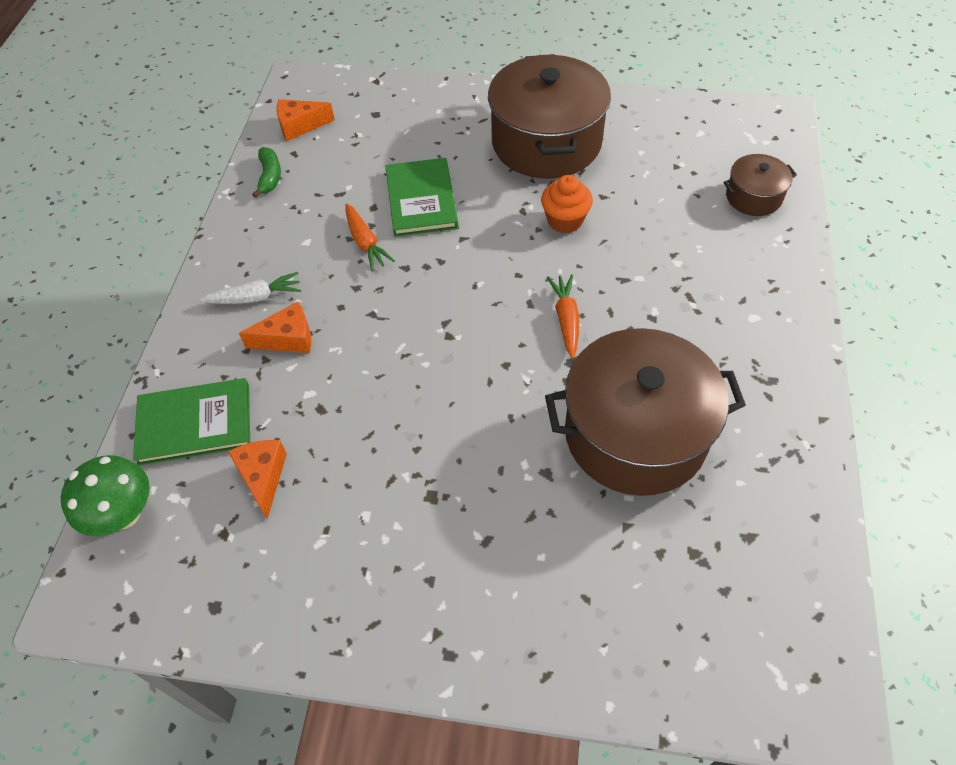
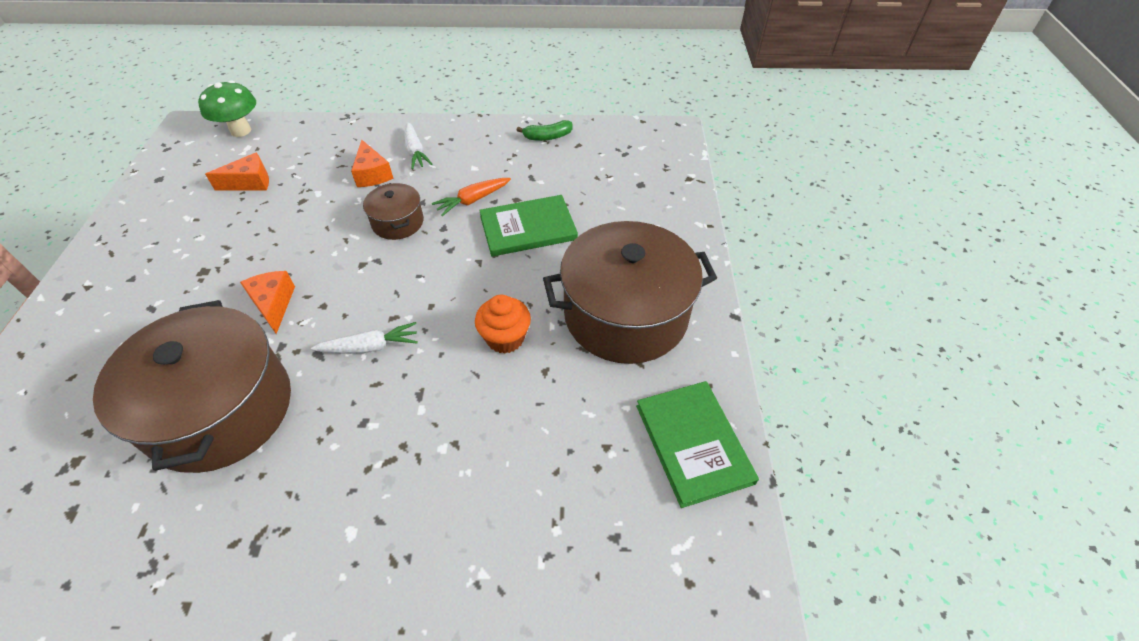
camera: 80 degrees right, 5 degrees down
green book [133,378,250,465] -> green book moved to [636,381,759,508]
orange cheese [276,99,335,141] -> orange cheese moved to [240,271,295,334]
orange carrot [547,274,579,359] -> white carrot [311,322,418,354]
brown pot [723,154,797,216] -> brown pot moved to [363,183,424,240]

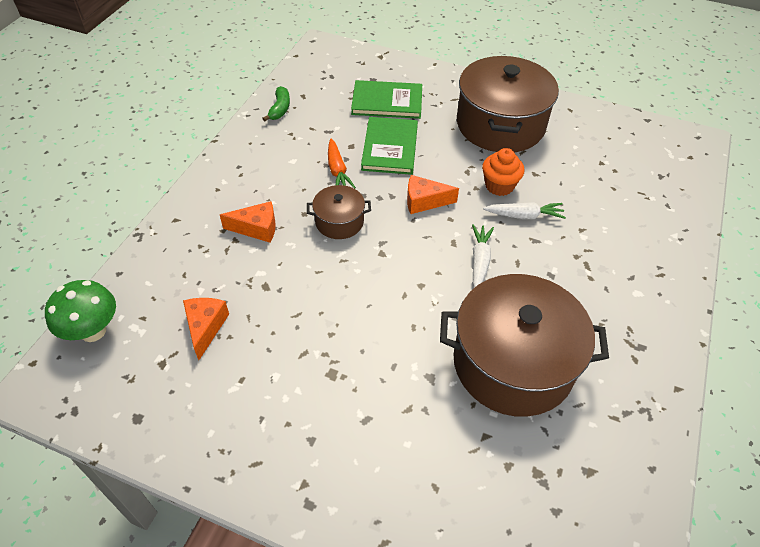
camera: 70 degrees left, 0 degrees up
orange cheese [240,271,295,334] -> orange cheese moved to [407,175,459,214]
white carrot [404,122,432,169] -> white carrot moved to [483,202,566,219]
green book [636,381,759,508] -> green book moved to [351,80,422,119]

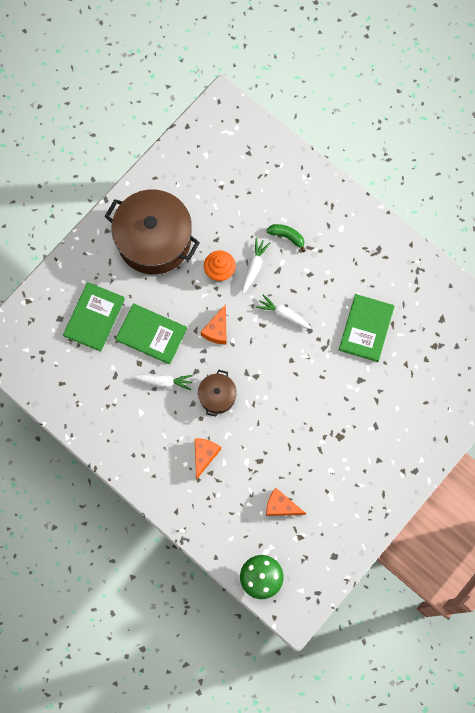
camera: 70 degrees left, 25 degrees up
green banana [262,86,290,122] -> green banana moved to [266,224,306,252]
orange carrot [328,139,356,189] -> white carrot [132,375,193,390]
brown pot [440,274,609,417] -> green book [339,294,395,362]

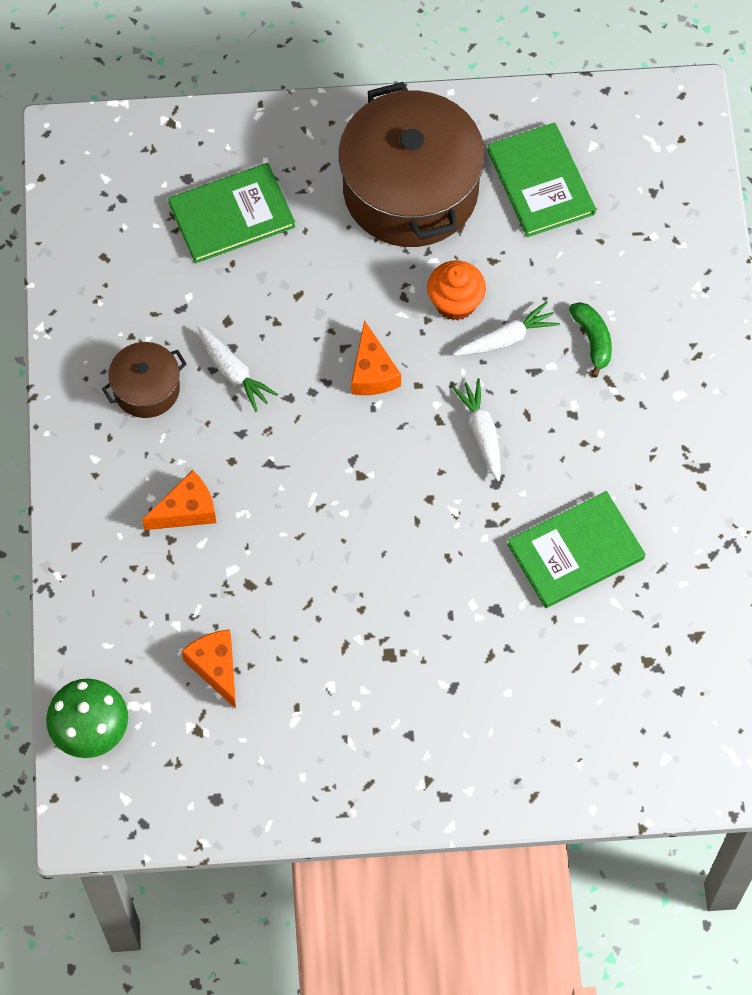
camera: 45 degrees right, 10 degrees down
green book [116,303,187,365] -> green book moved to [487,122,596,237]
brown pot [198,370,237,417] -> brown pot moved to [102,342,187,418]
orange cheese [201,304,227,345] -> orange cheese turned 75 degrees counterclockwise [351,320,401,395]

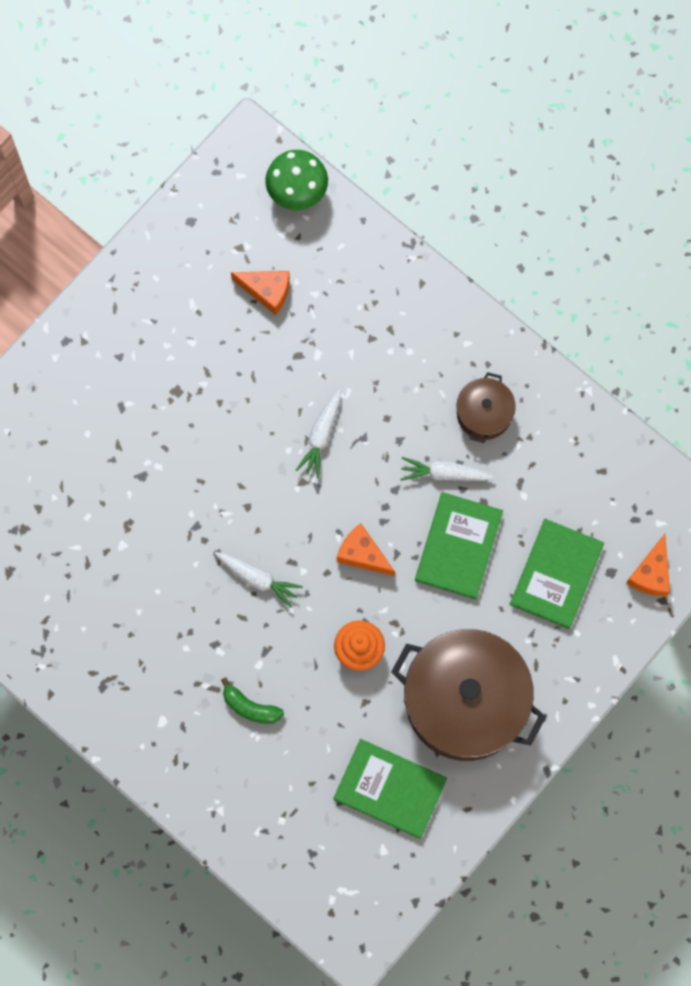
camera: 135 degrees right, 10 degrees up
orange cheese [142,470,216,530] -> orange cheese moved to [626,534,670,596]
white carrot [453,301,560,356] -> white carrot moved to [296,390,340,478]
green book [507,491,645,608] -> green book moved to [415,492,503,600]

